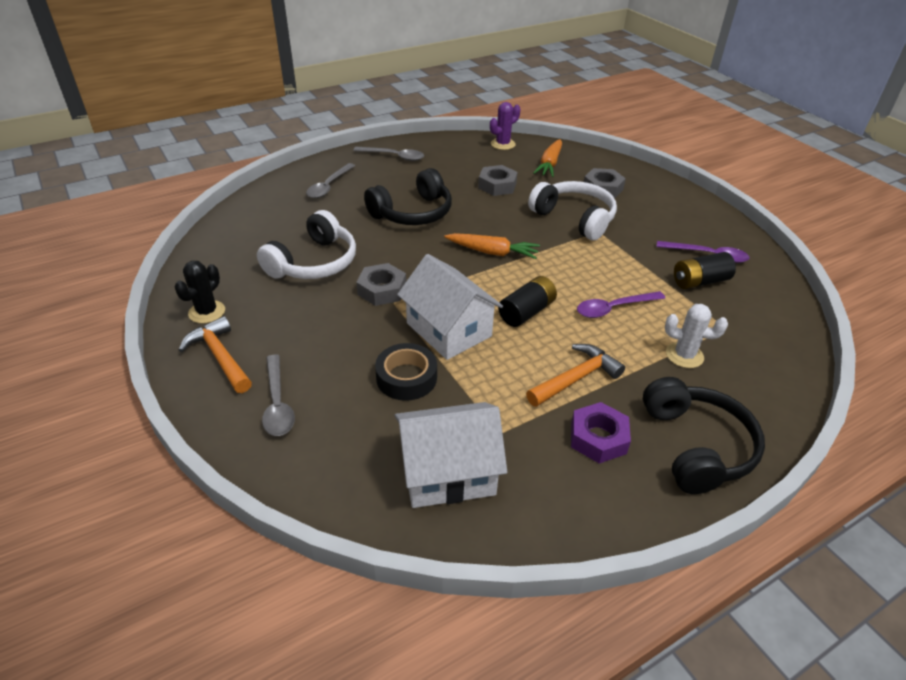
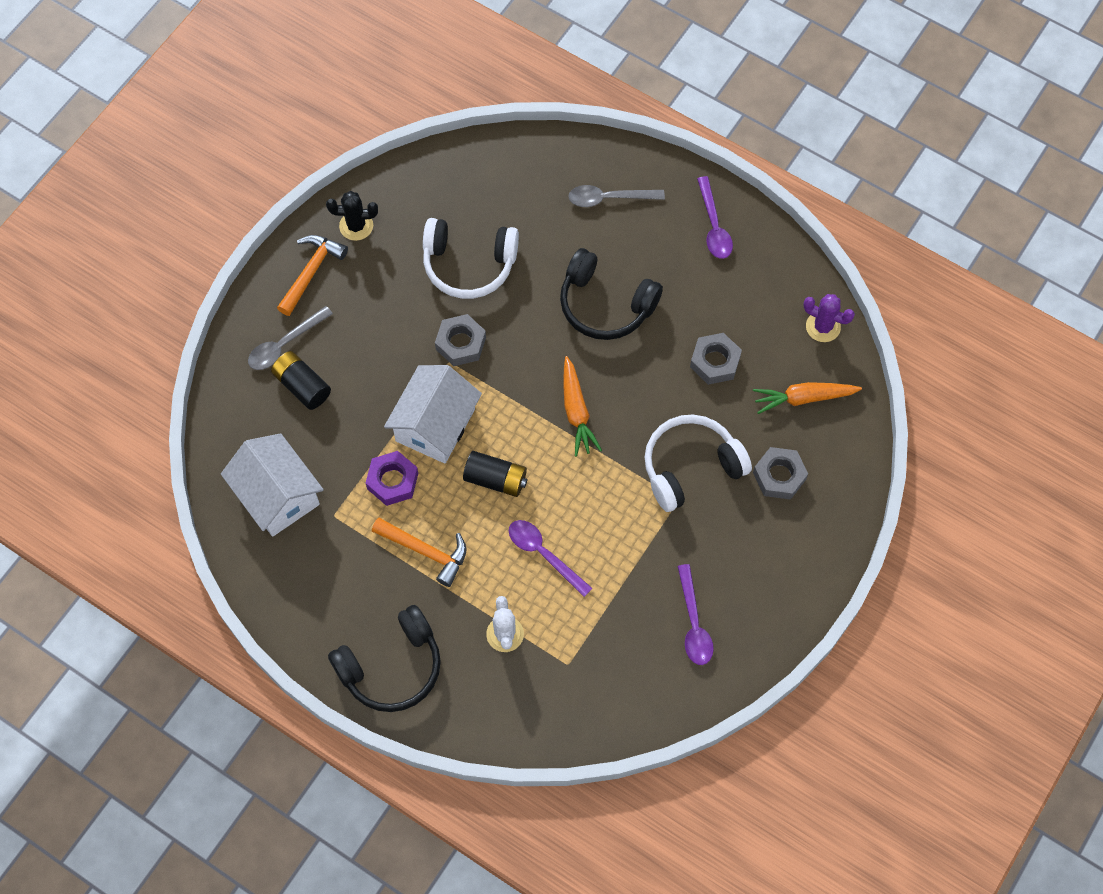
camera: 65 degrees right, 25 degrees up
grey spoon [353,147,424,161] -> purple spoon [697,176,733,259]
black tape [375,343,437,401] -> none
white headphones [528,181,617,240] -> white headphones turned 135 degrees counterclockwise [645,415,752,512]
purple nut [571,402,631,464] -> purple nut moved to [366,451,418,506]
black battery [674,252,736,289] -> black battery moved to [271,351,331,410]

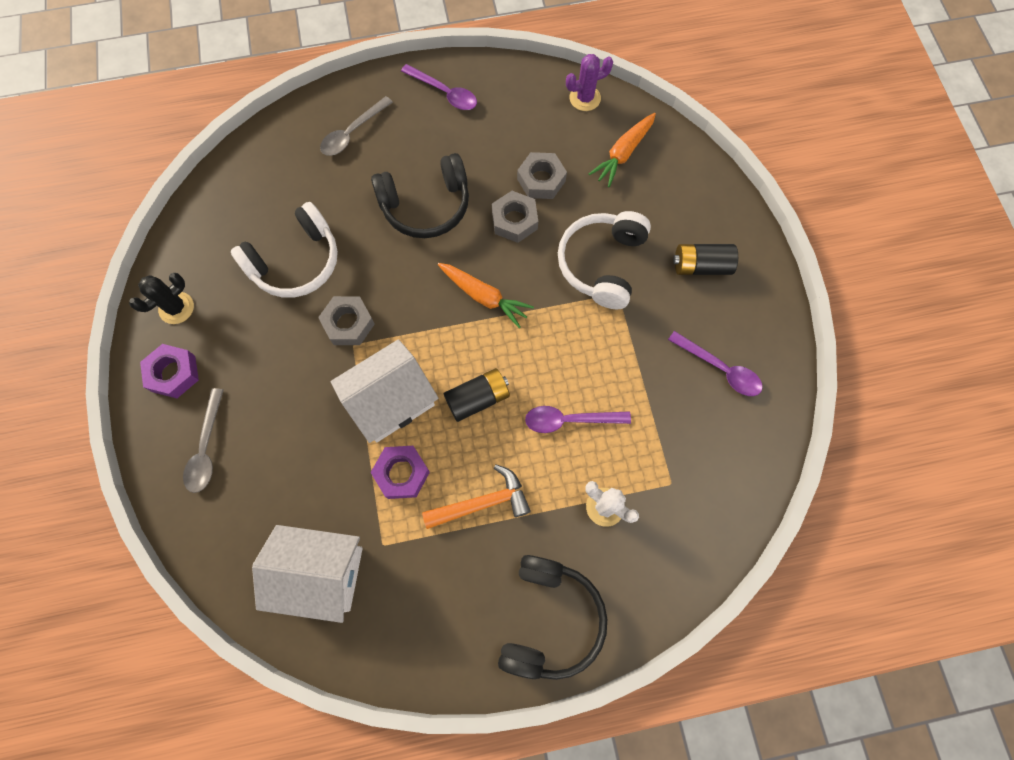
camera: 45 degrees left, 5 degrees up
black battery [271,351,331,410] -> black battery moved to [673,244,738,275]
orange hammer [277,235,348,316] -> purple nut [140,344,199,398]
white house [384,365,482,464] -> white house turned 75 degrees clockwise [331,339,439,443]
grey nut [753,447,808,500] -> grey nut moved to [492,191,538,243]

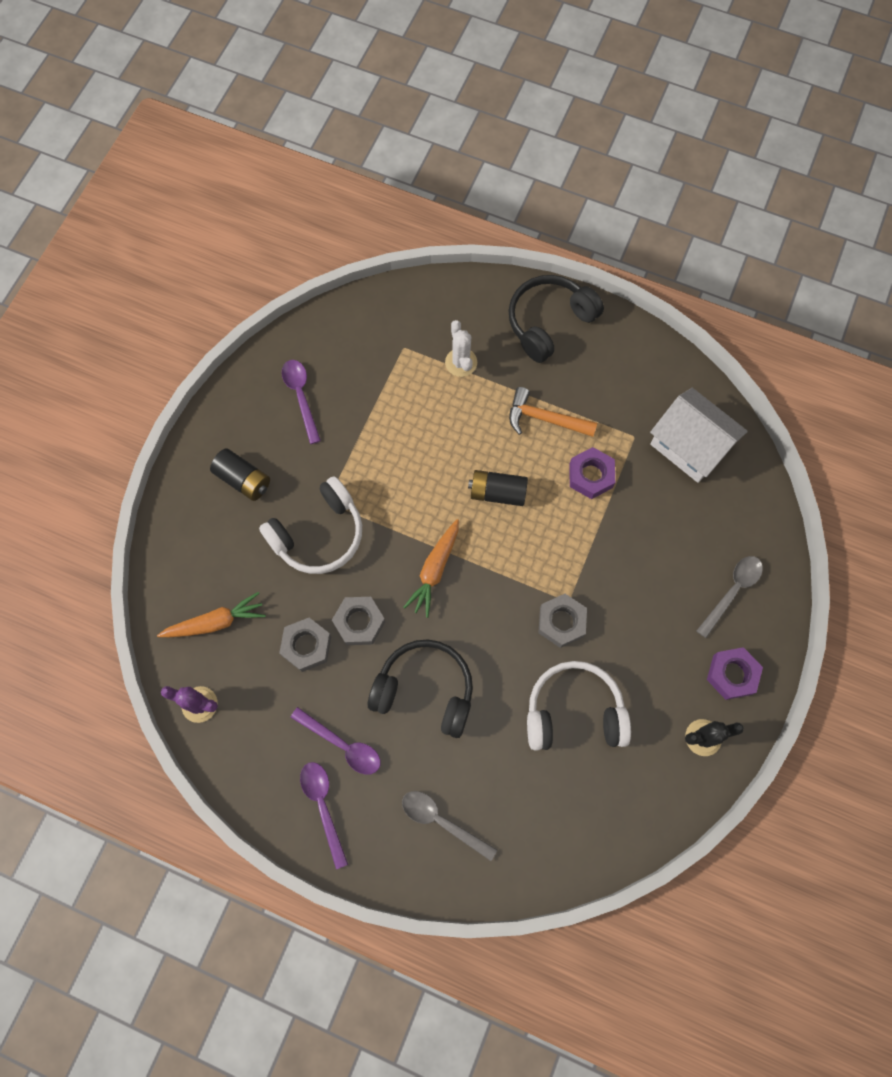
camera: 145 degrees left, 0 degrees up
grey spoon [320,96,393,156] -> grey spoon turned 135 degrees counterclockwise [402,791,497,861]
white house [331,339,439,443] -> none
orange carrot [438,263,534,328] -> orange carrot turned 135 degrees counterclockwise [403,519,459,618]
purple spoon [525,406,631,433] -> purple spoon moved to [291,707,381,775]

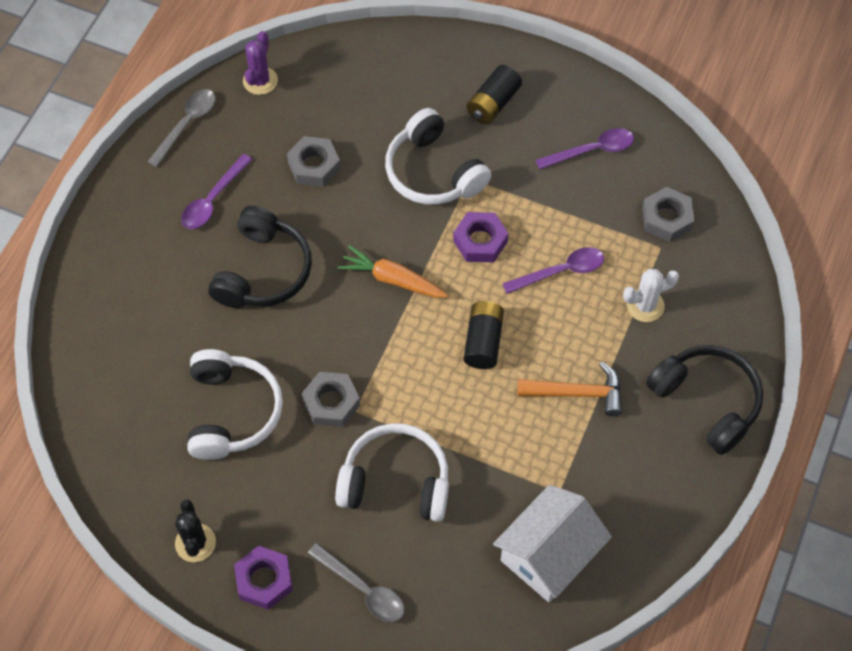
camera: 90 degrees right, 10 degrees down
orange carrot [157,592,266,637] -> none
purple spoon [300,762,348,869] -> purple spoon moved to [502,247,604,294]
grey nut [332,597,385,645] -> grey nut moved to [642,187,694,242]
grey spoon [402,791,497,861] -> grey spoon moved to [147,89,215,167]
orange hammer [509,387,597,437] -> orange hammer turned 75 degrees clockwise [518,362,622,416]
purple nut [569,447,615,499] -> purple nut moved to [453,212,509,262]
none -> white headphones [335,423,449,522]

